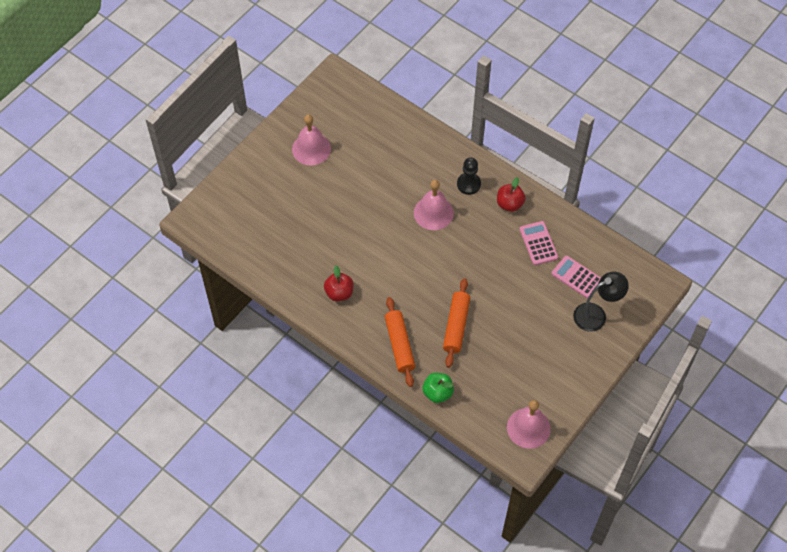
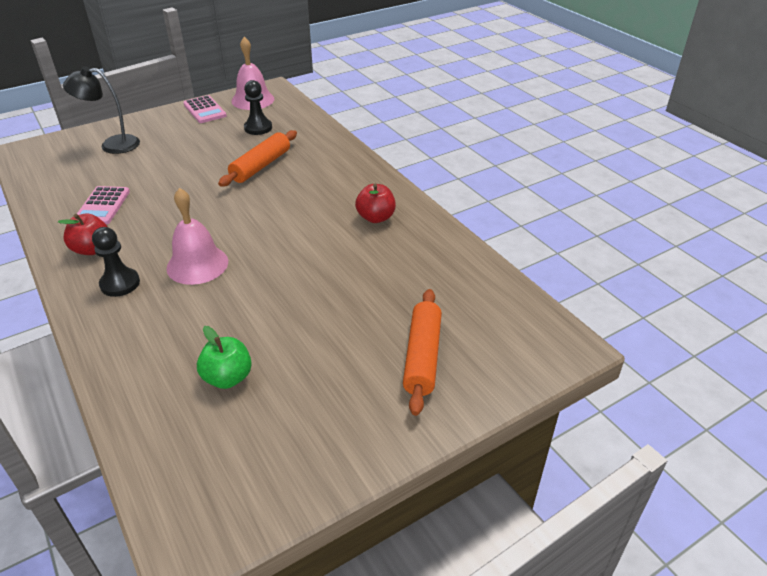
camera: 160 degrees left, 20 degrees down
pink bell [292,114,331,165] -> none
orange rolling pin [385,297,415,387] -> orange rolling pin moved to [403,289,442,416]
green apple [423,373,454,403] -> green apple moved to [197,326,252,389]
pink calculator [551,256,601,299] -> pink calculator moved to [183,95,227,123]
none -> black pawn [244,80,272,135]

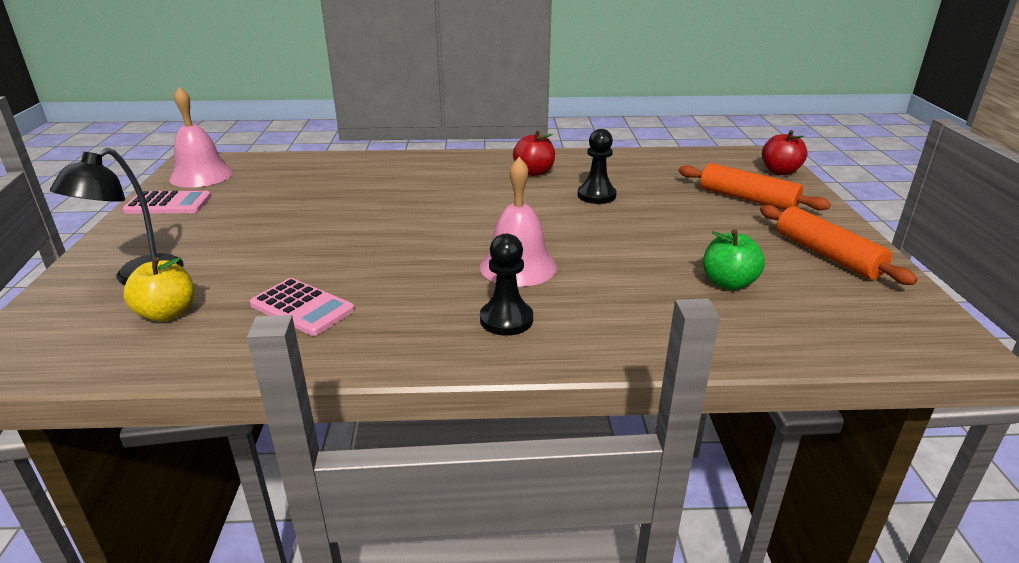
camera: 60 degrees left, 10 degrees down
red apple [58,214,108,255] -> red apple moved to [762,130,808,175]
orange rolling pin [218,130,297,187] -> orange rolling pin moved to [760,205,918,285]
black pawn [244,80,272,135] -> black pawn moved to [578,129,617,204]
none -> yellow apple [123,257,194,322]

